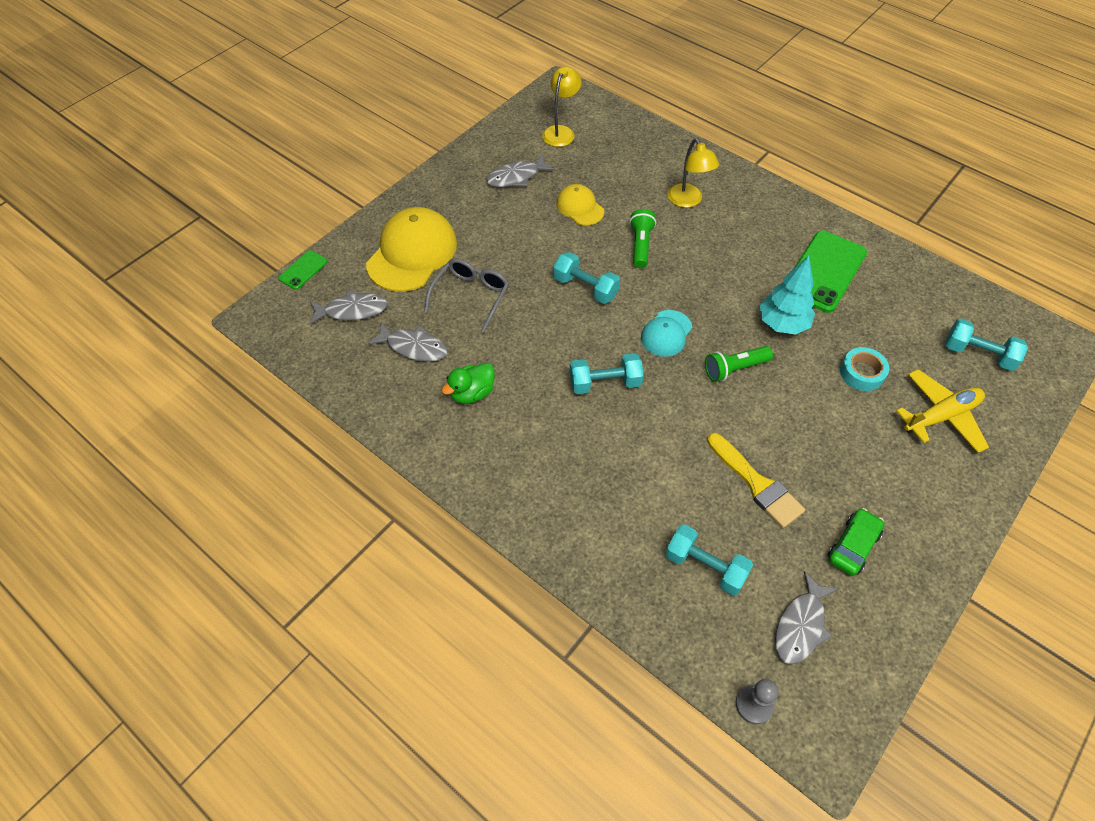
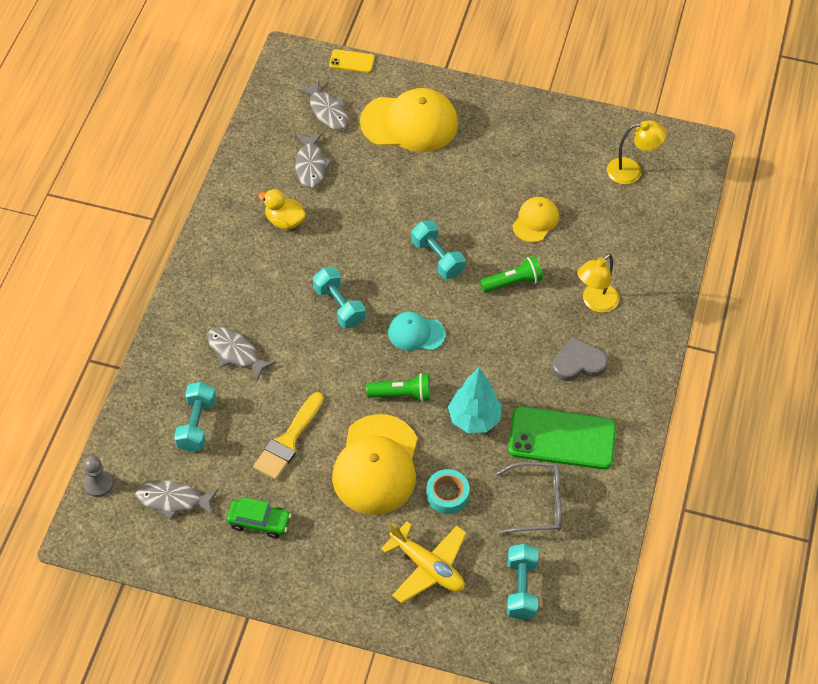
camera: 65 degrees right, 0 degrees up
green phone [278,250,328,290] -> yellow phone [329,49,375,73]
grey glasses [424,258,509,333] -> grey glasses moved to [497,462,562,534]
green duck [442,363,495,404] -> yellow duck [258,189,306,230]
grey fish [486,154,555,187] -> grey fish moved to [207,327,276,381]
turquoise dumbbell [553,252,620,304] -> turquoise dumbbell turned 45 degrees counterclockwise [411,220,465,279]
green flashlight [705,346,773,382] -> green flashlight turned 135 degrees clockwise [366,373,430,402]
none -> yellow cap [332,414,418,515]
none -> grey heart [552,337,608,381]

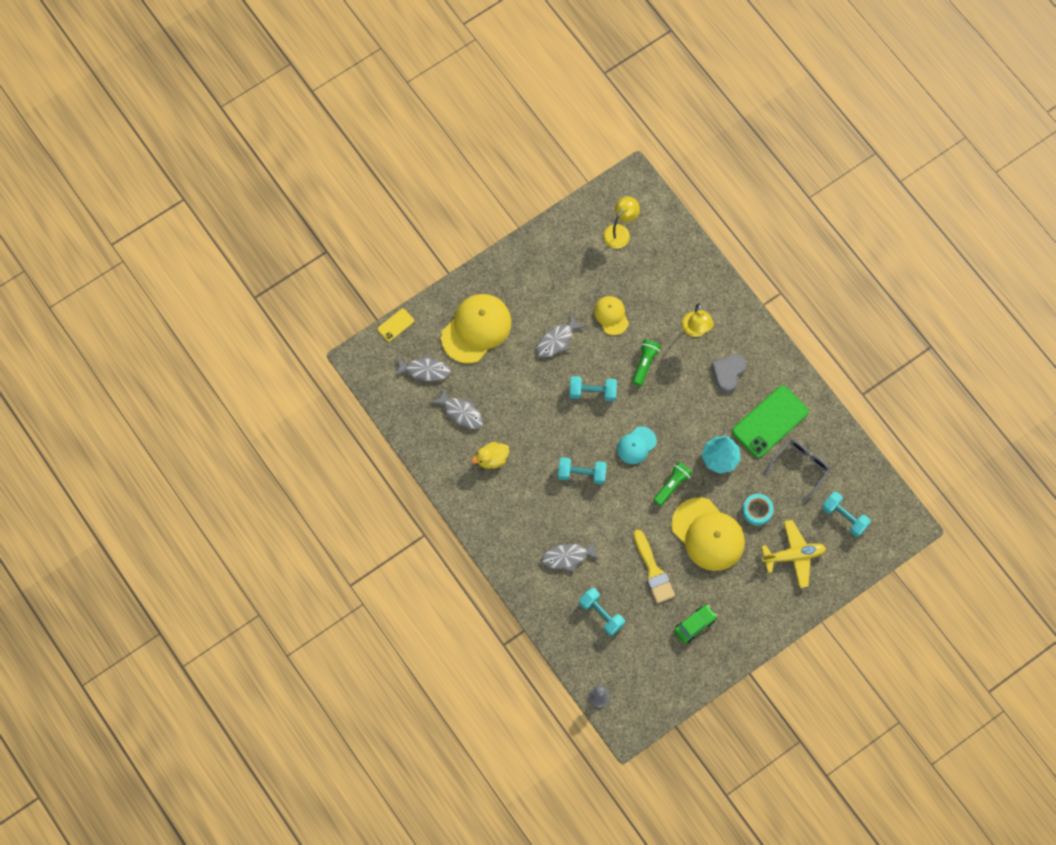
camera: 50 degrees left, 15 degrees up
grey fish [136,480,218,520] -> grey fish moved to [537,314,585,357]

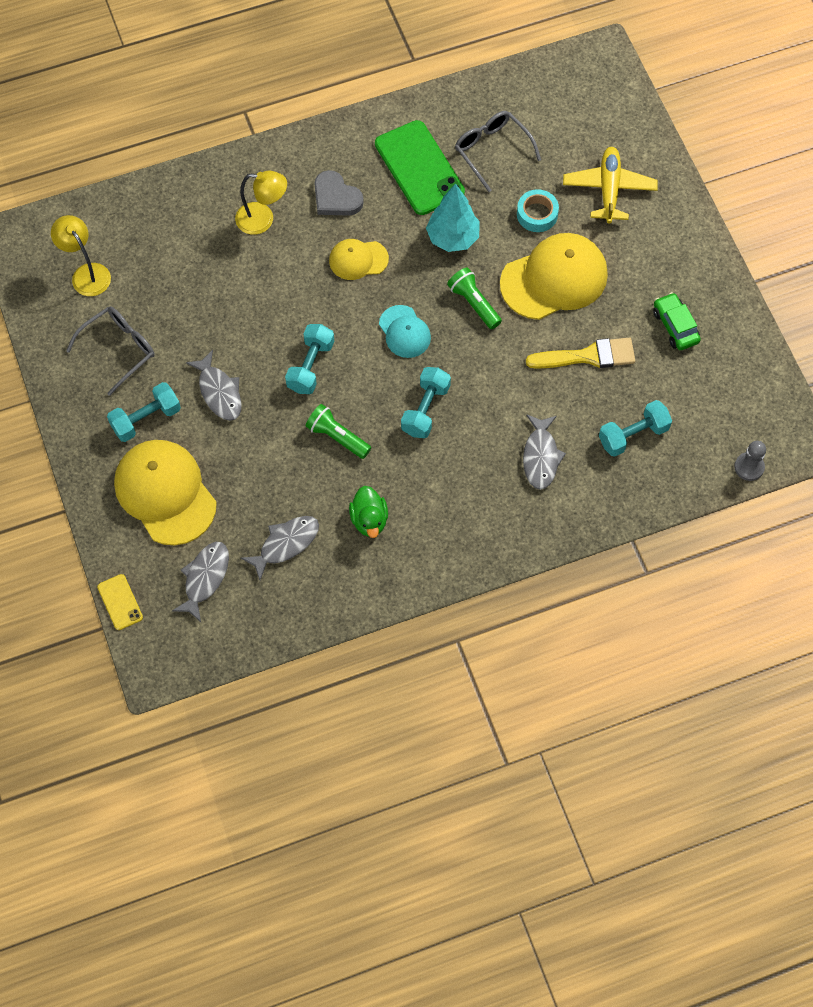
camera: 75 degrees left, 5 degrees down
yellow duck [471,442,509,469] -> green duck [349,486,388,538]
yellow cap [594,296,629,335] -> yellow cap moved to [329,239,389,280]
green flashlight [632,340,661,386] -> green flashlight moved to [306,404,371,459]
turquoise dumbbell [822,492,871,537] -> turquoise dumbbell moved to [107,382,181,442]
none -> grey glasses [66,306,155,396]

